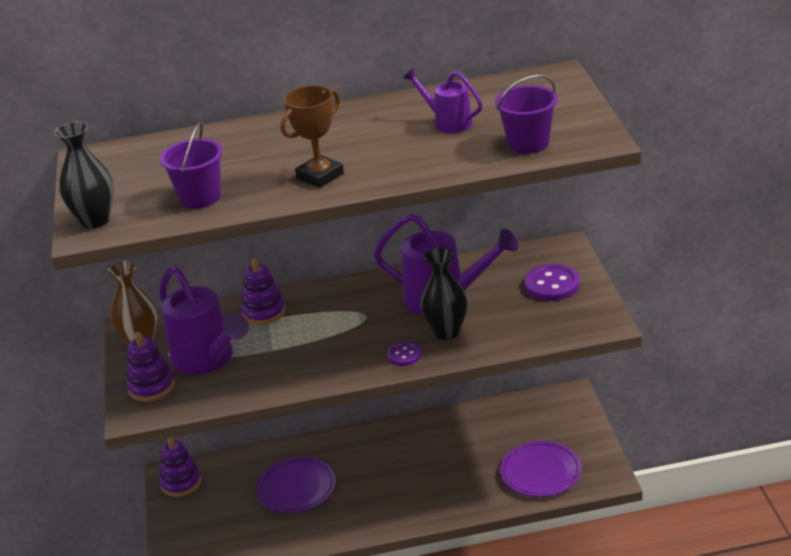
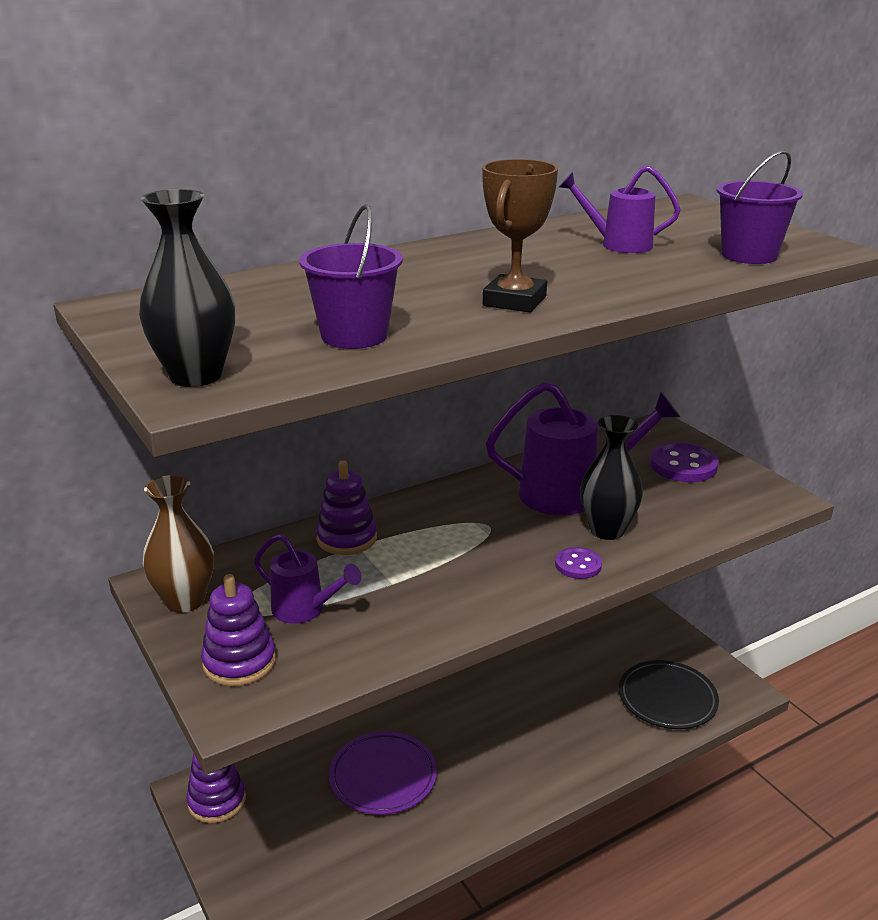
camera: 25 degrees left, 5 degrees down
purple watering can [159,266,249,375] -> purple watering can [254,534,362,624], size x0.56
purple plate [500,441,582,497] -> black plate [619,660,719,729]

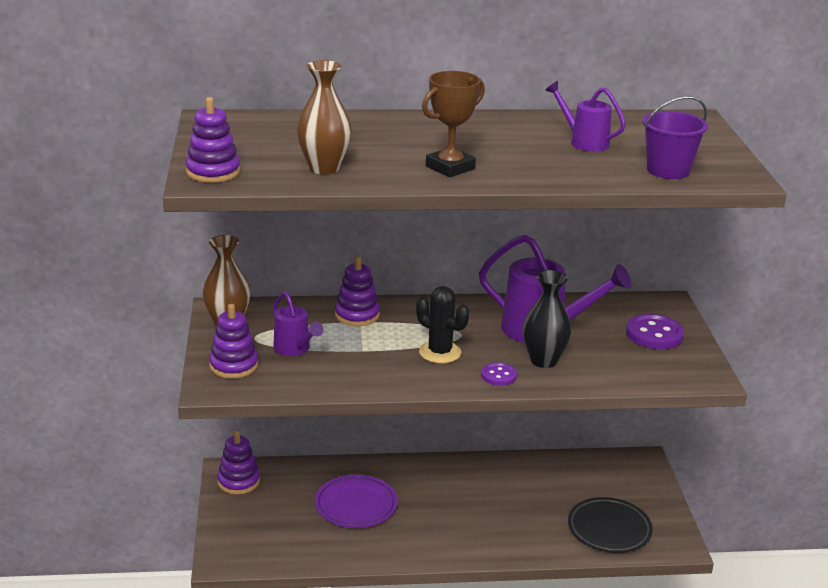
camera: 25 degrees right, 0 degrees up
black vase [139,189,235,387] -> purple stacking toy [185,97,240,183]
purple bucket [299,204,403,349] -> brown vase [297,60,352,174]
none -> black cactus [416,286,469,364]

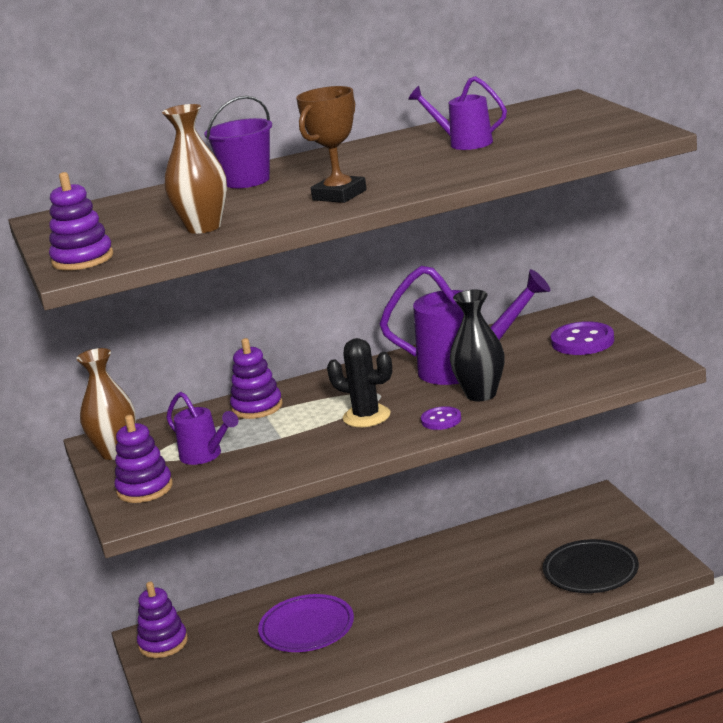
camera: 10 degrees left, 5 degrees down
purple bucket [642,96,708,179] -> purple bucket moved to [204,96,272,188]

